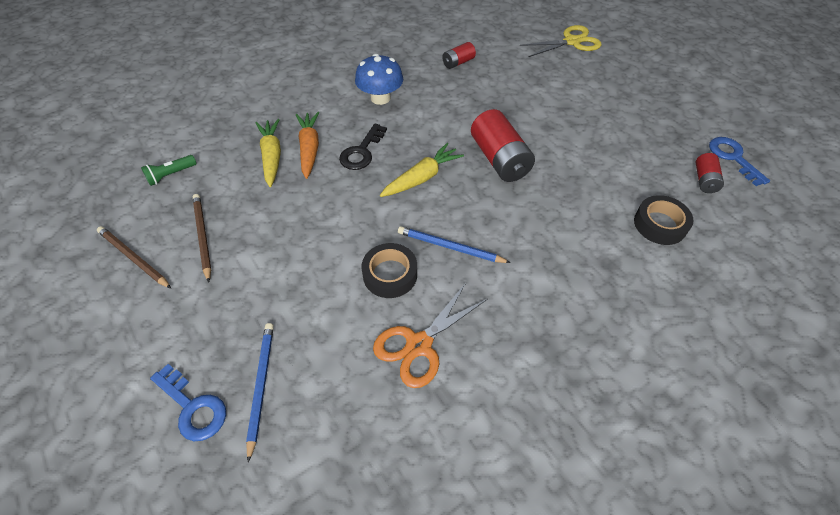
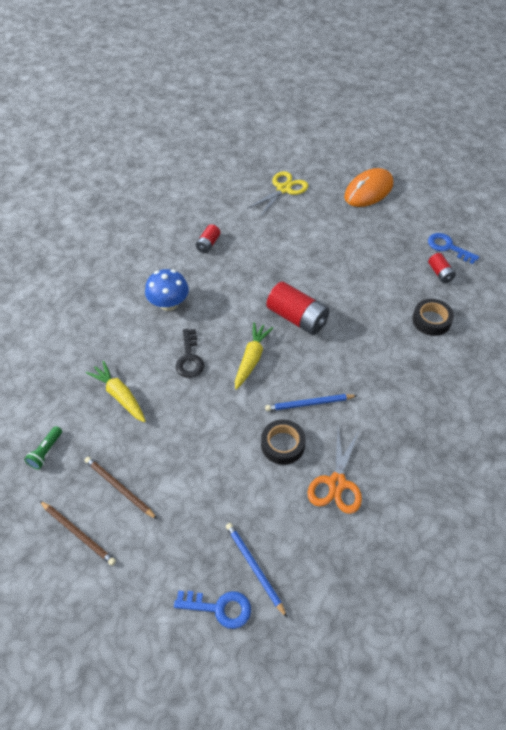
camera: 30 degrees left, 0 degrees up
brown pencil [97,226,171,289] -> brown pencil turned 150 degrees counterclockwise [40,501,116,566]
orange carrot [296,112,319,179] -> none
none -> orange mouse [344,168,393,207]

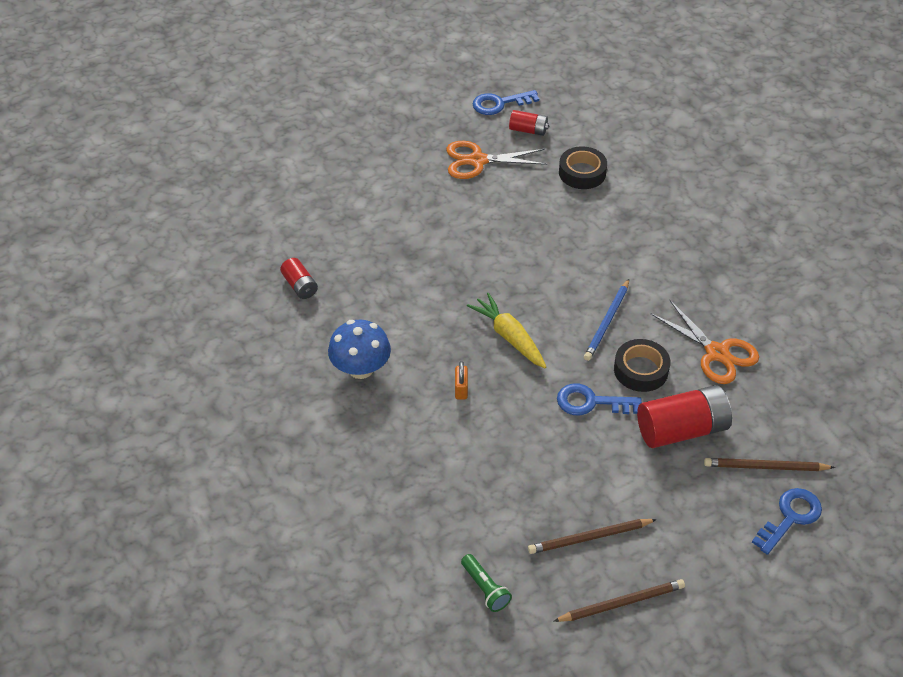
camera: 55 degrees left, 5 degrees down
yellow carrot [86,361,146,423] -> none
black key [176,329,204,378] -> orange padlock [455,361,468,399]
blue pencil [226,523,287,618] -> brown pencil [704,458,835,471]
yellow scissors [247,171,308,217] -> none
red battery [266,282,329,335] -> red battery moved to [637,385,732,448]
orange mouse [344,168,393,207] -> none
none -> orange scissors [446,141,547,179]
none -> blue key [557,383,642,415]

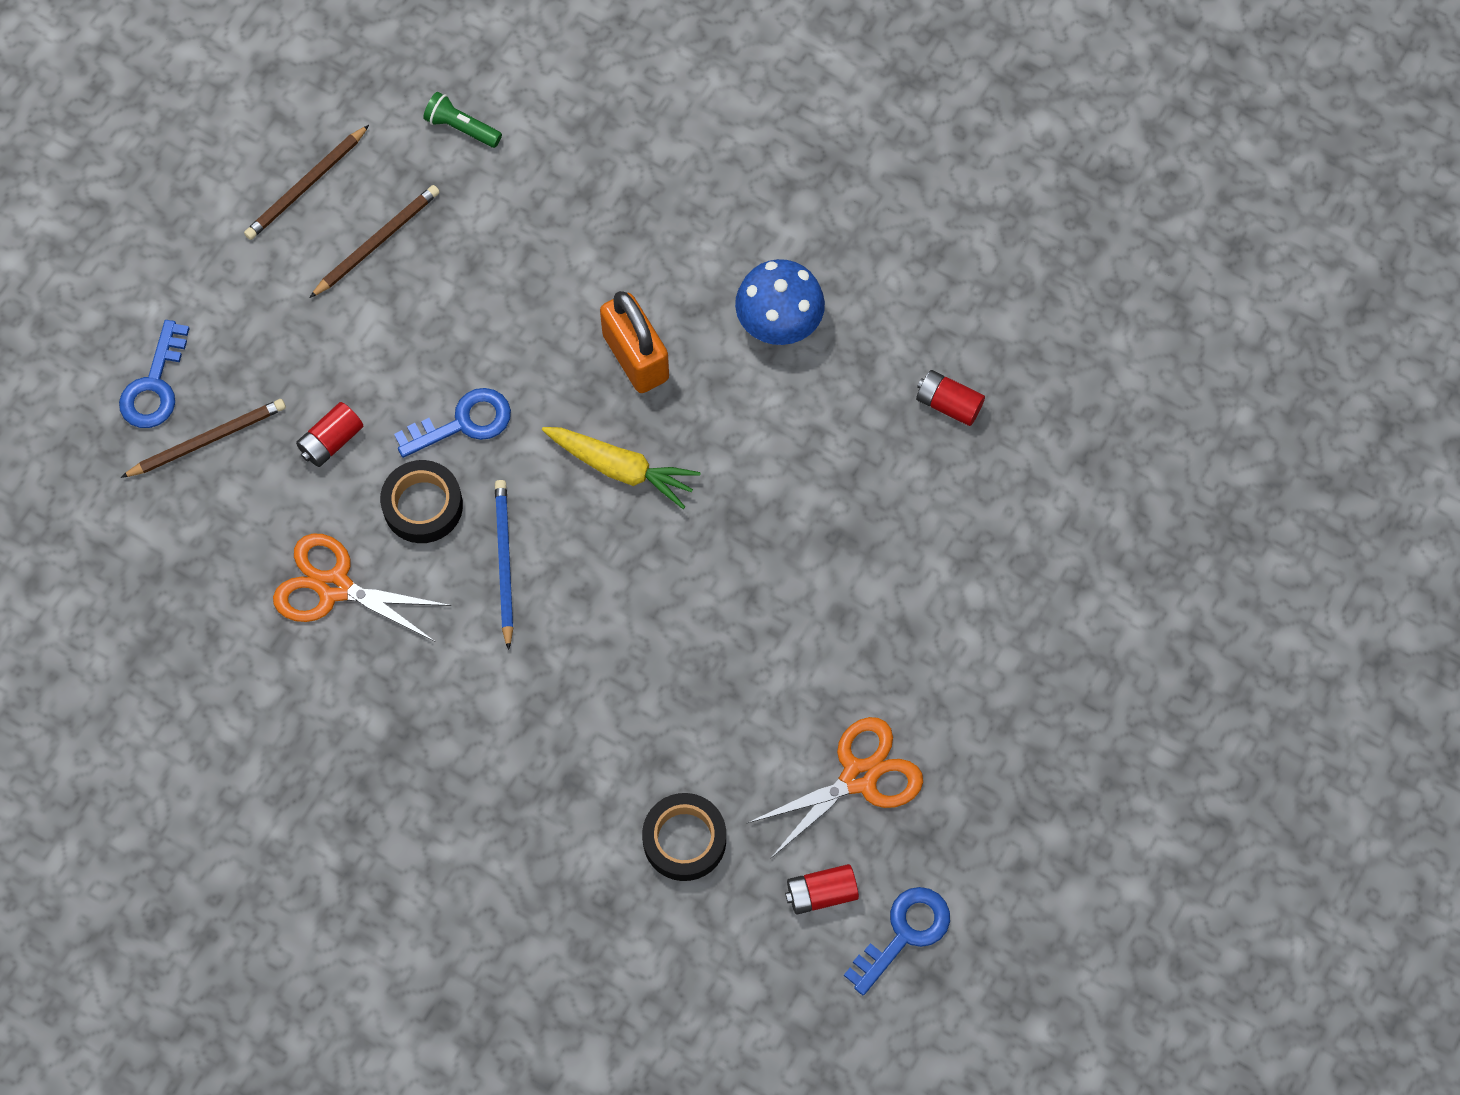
camera: 150 degrees right, 20 degrees up
orange padlock [455,361,468,399] -> orange padlock [600,291,669,393], size x2.10
red battery [637,385,732,448] -> red battery [296,402,363,467], size x0.53

